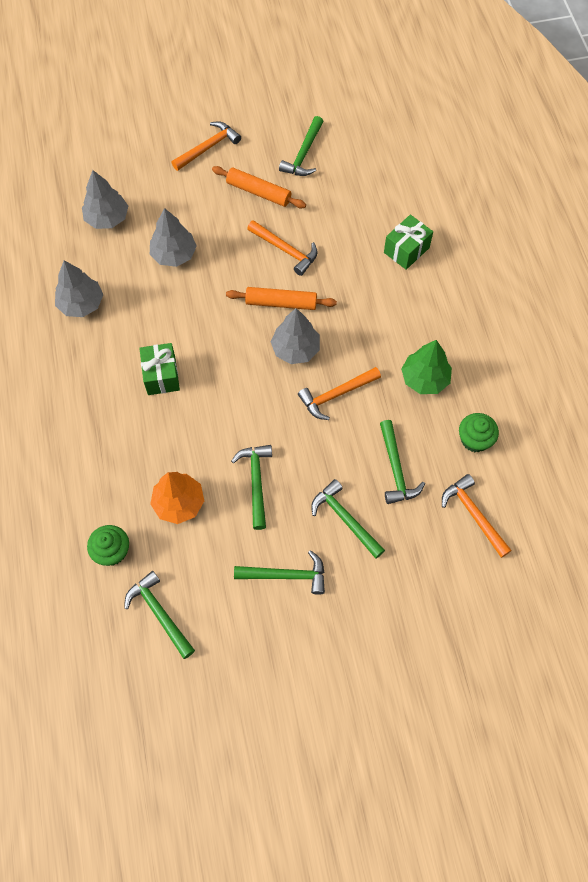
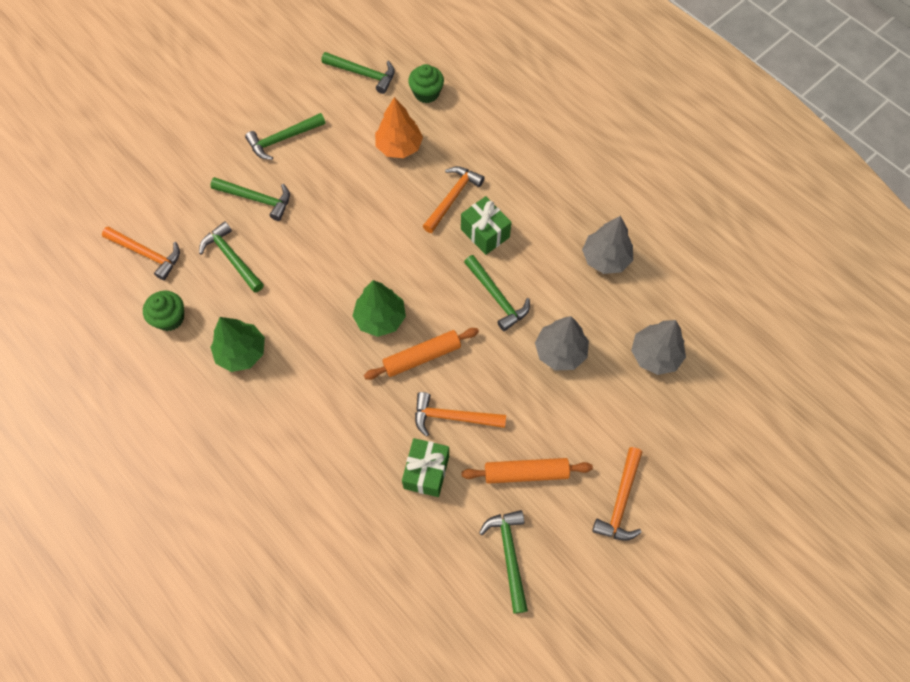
camera: 150 degrees right, 0 degrees up
green hammer [231,445,272,530] -> green hammer moved to [464,255,530,331]
grey tree [271,308,320,364] -> green tree [352,280,406,337]
orange hammer [298,367,381,420] -> orange hammer moved to [423,166,485,233]
green gift [384,215,433,270] -> green gift moved to [402,438,449,497]

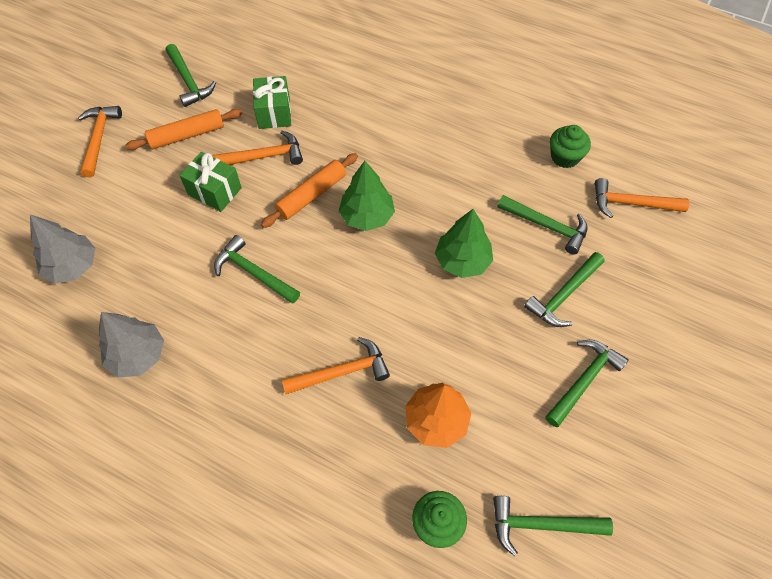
camera: 160 degrees right, 5 degrees down
green hammer [210,177,290,221] -> green hammer turned 45 degrees counterclockwise [524,252,605,327]
green tree [211,317,265,372] -> green tree moved to [435,209,493,278]
orange hammer [423,166,485,233] -> orange hammer turned 120 degrees counterclockwise [282,337,390,394]
green gift [461,196,512,255] -> green gift moved to [179,152,242,212]
grey tree [535,316,589,371] -> none

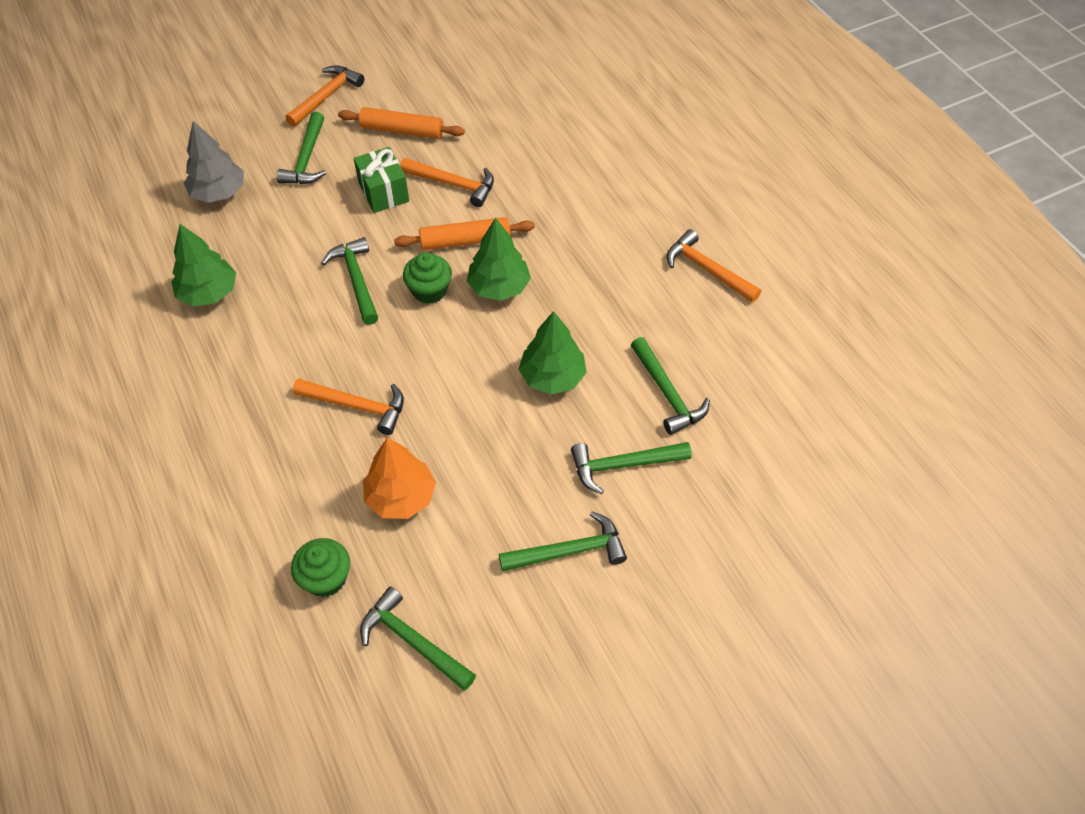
camera: 35 degrees right, 5 degrees down
grey tree [99,312,164,378] -> green tree [171,224,236,307]
green hammer [166,44,216,107] -> green hammer moved to [276,112,326,184]
green gift [253,76,291,129] -> none
green cupcake [550,125,591,168] -> green cupcake moved to [403,252,452,304]
orange hammer [595,178,690,218] -> orange hammer moved to [667,229,761,303]

